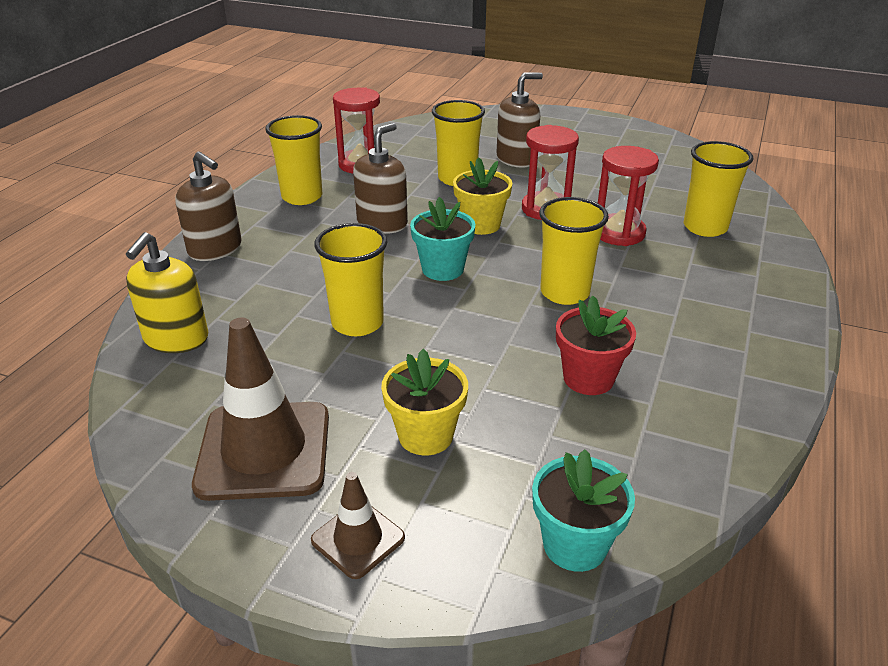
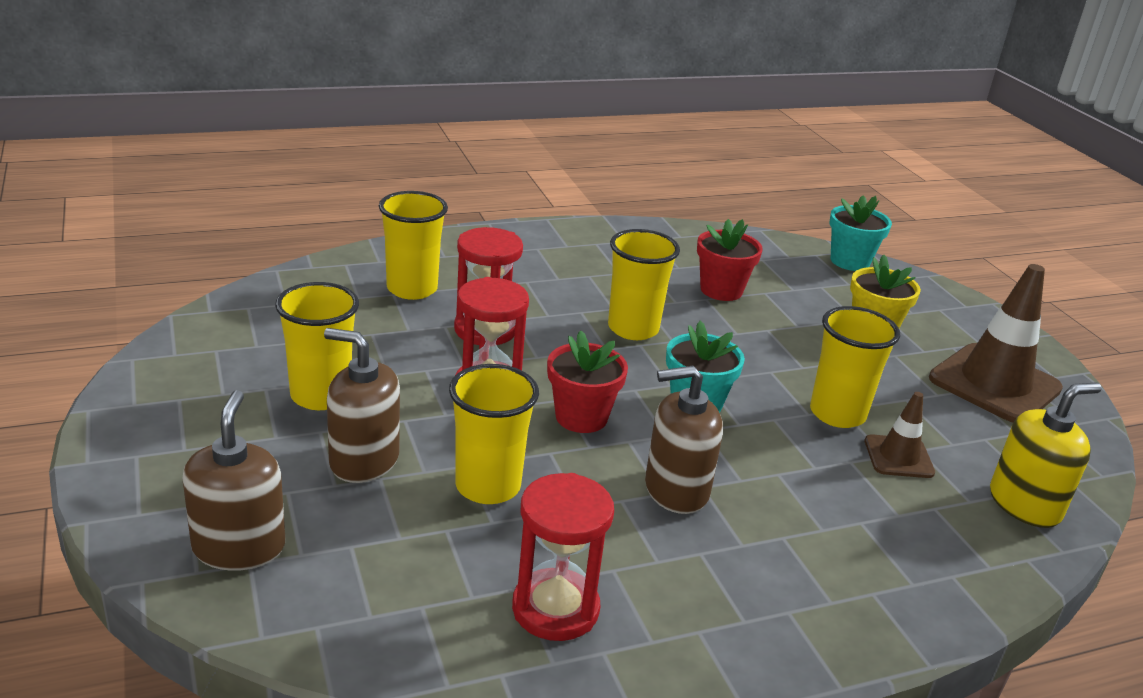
camera: 135 degrees left, 5 degrees down
brown soap dispenser [175,152,241,261] -> brown soap dispenser moved to [182,390,285,571]
yellow cup [265,115,322,205] -> yellow cup moved to [275,282,359,410]
brown traffic cone [311,472,405,579] -> brown traffic cone moved to [865,392,935,478]
yellow flower pot [453,157,512,235] -> red flower pot [547,330,628,433]

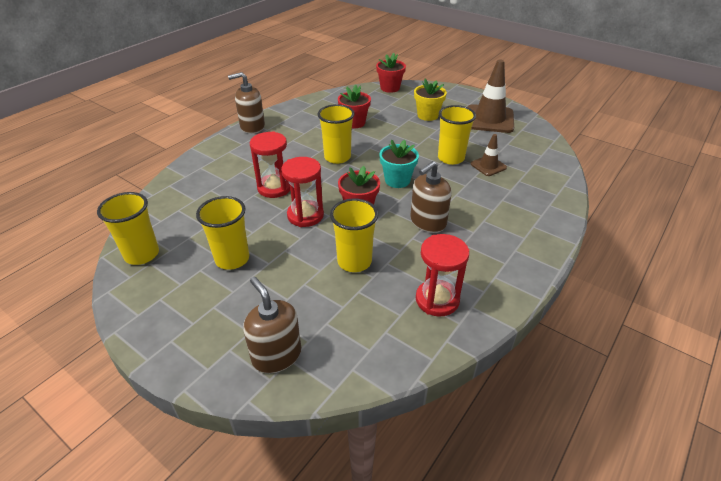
camera: 30 degrees left, 10 degrees up
brown soap dispenser [324,328,400,483] -> brown soap dispenser moved to [228,72,265,134]
yellow cup [379,191,448,300] -> yellow cup moved to [97,192,159,265]
turquoise flower pot [830,195,892,271] -> red flower pot [376,53,406,93]
yellow soap dispenser [990,383,1102,528] -> none

